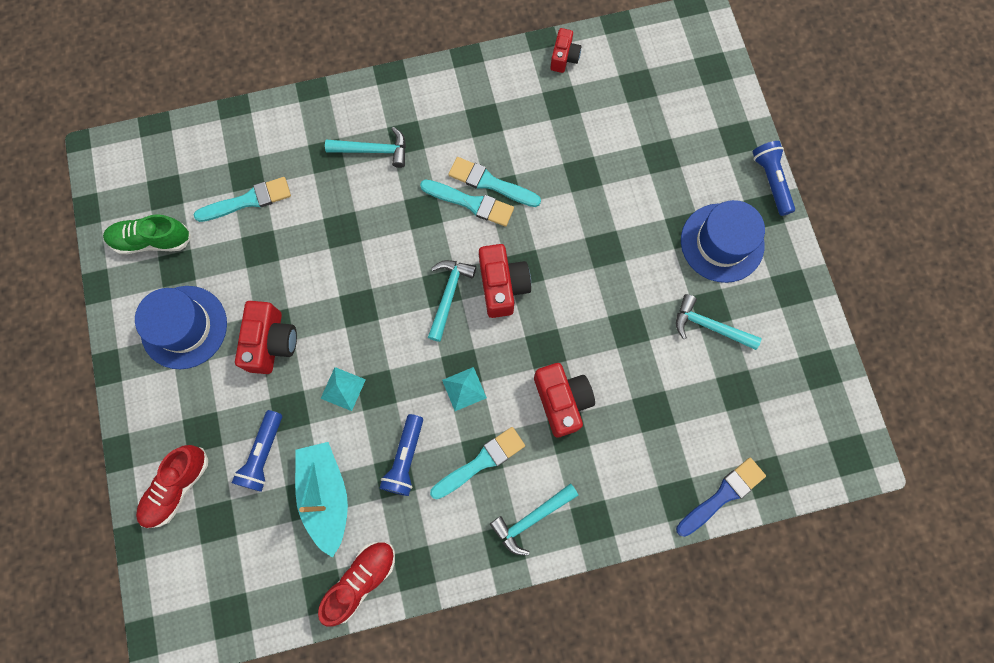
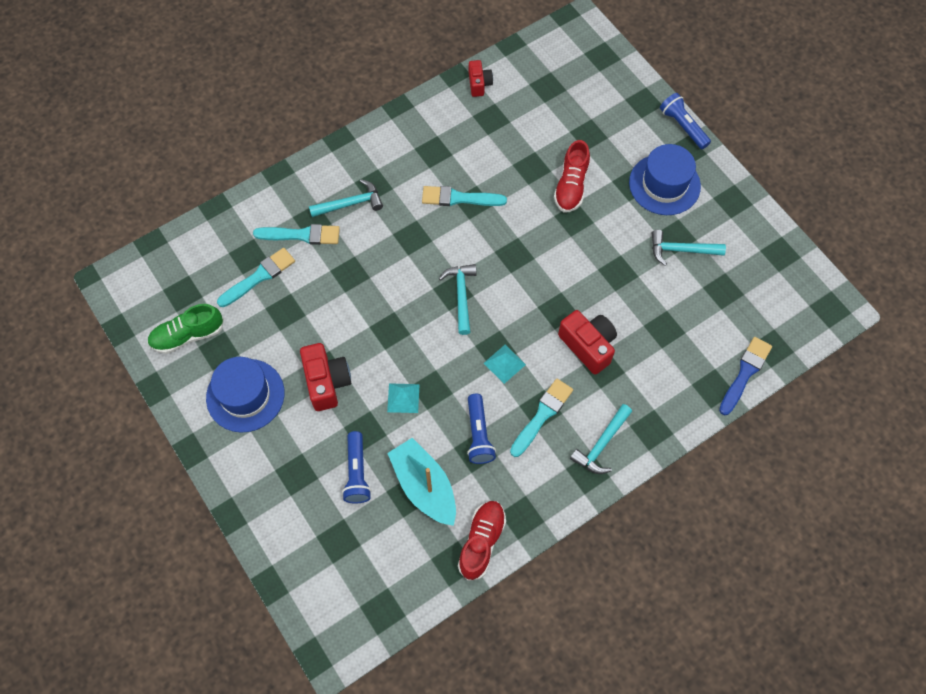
camera: 20 degrees left, 10 degrees down
red shoe [136,445,208,528] -> red shoe moved to [554,140,590,213]
turquoise brush [420,180,514,227] -> turquoise brush moved to [253,224,340,245]
red camera [479,244,531,318] -> none

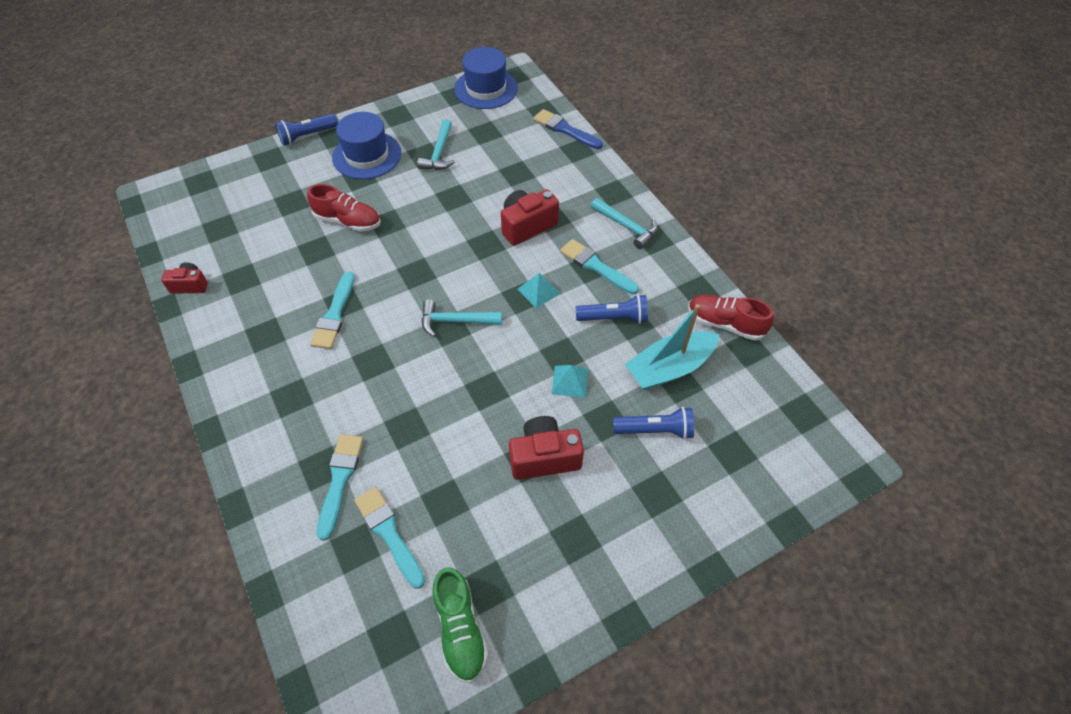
camera: 85 degrees left, 10 degrees down
blue hat [206,357,285,433] -> blue hat moved to [454,47,518,109]
turquoise hammer [309,179,383,217] -> none

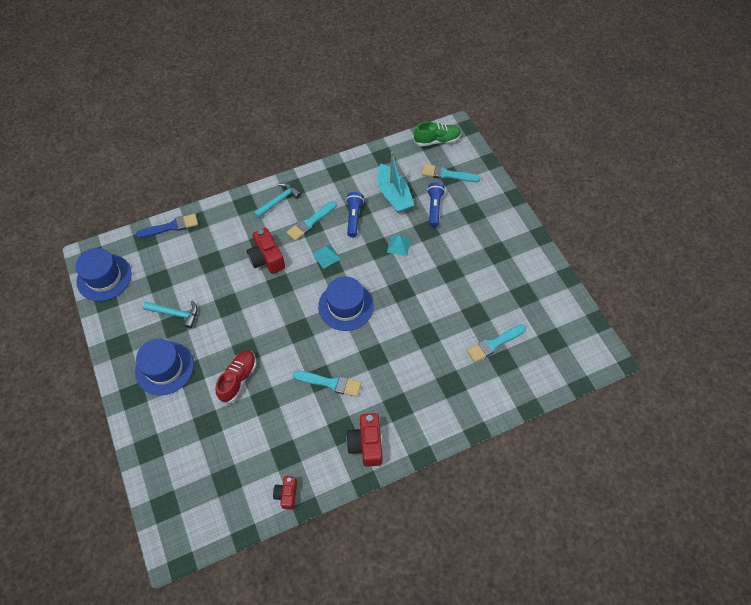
camera: 85 degrees left, 5 degrees up
blue flashlight [275,114,338,146] -> none
turquoise brush [317,434,363,541] -> turquoise brush moved to [422,164,480,182]
turquoise hammer [422,299,502,337] -> blue hat [318,277,374,331]
green shoe [432,567,488,683] -> green shoe moved to [414,122,461,147]
red camera [509,416,584,480] -> red camera moved to [346,413,382,467]
blue brush [533,109,603,149] -> blue brush turned 150 degrees counterclockwise [136,214,198,238]
red shoe [688,294,774,341] -> none

